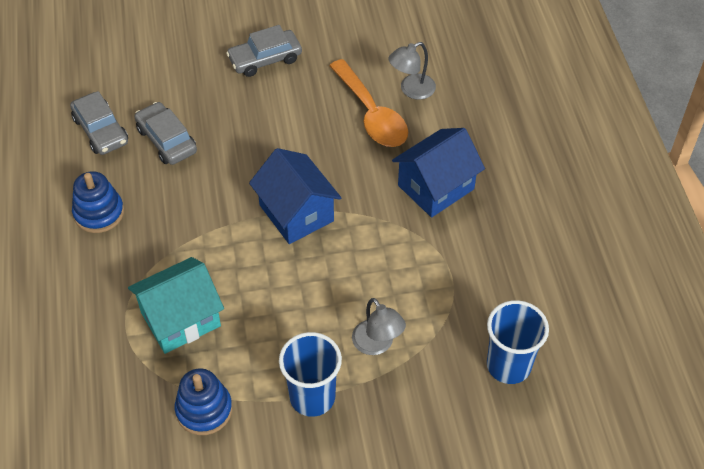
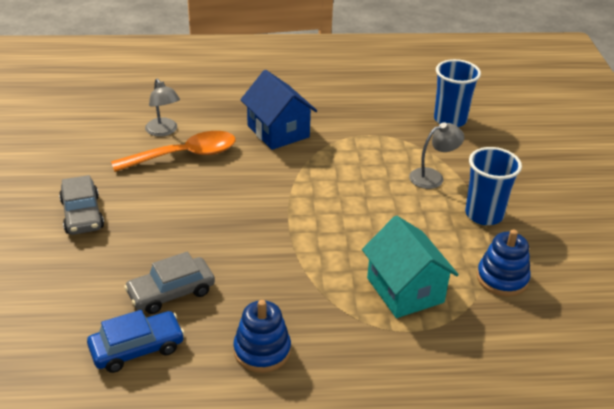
camera: 85 degrees left, 15 degrees down
grey car [70,91,128,155] -> blue car [87,310,185,373]
blue house [249,148,341,244] -> none

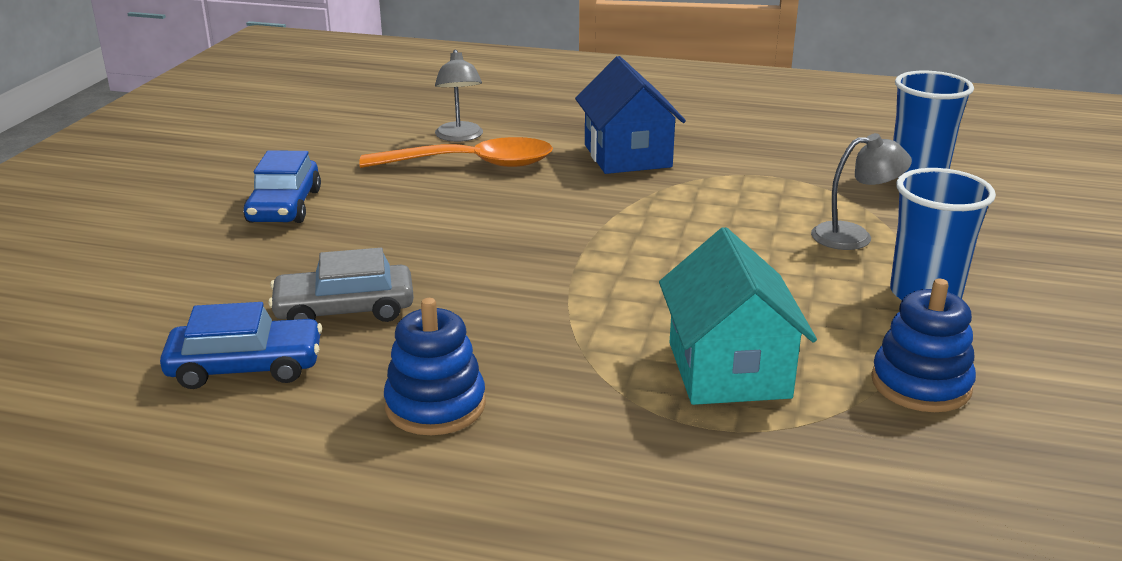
camera: 20 degrees right, 10 degrees down
grey car [59,175,104,235] -> blue car [243,150,321,223]

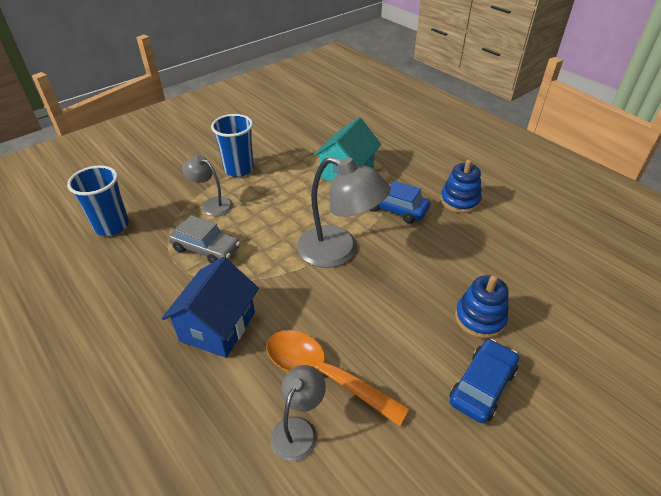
camera: 145 degrees left, 15 degrees up
blue car [160,302,322,389] -> blue car moved to [371,181,430,224]
grey car [268,248,414,322] -> grey car moved to [168,215,240,263]
blue stacking toy [871,279,976,412] -> blue stacking toy moved to [455,275,509,339]
none -> grey lamp [297,157,391,268]

